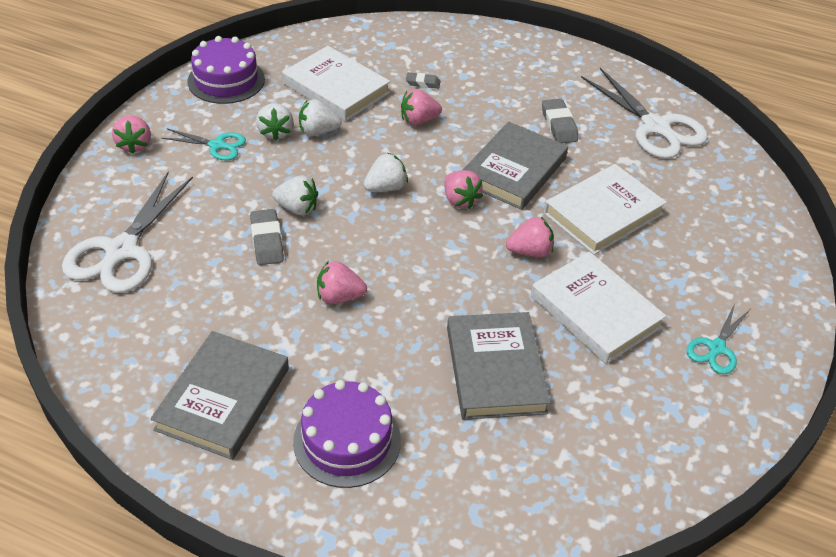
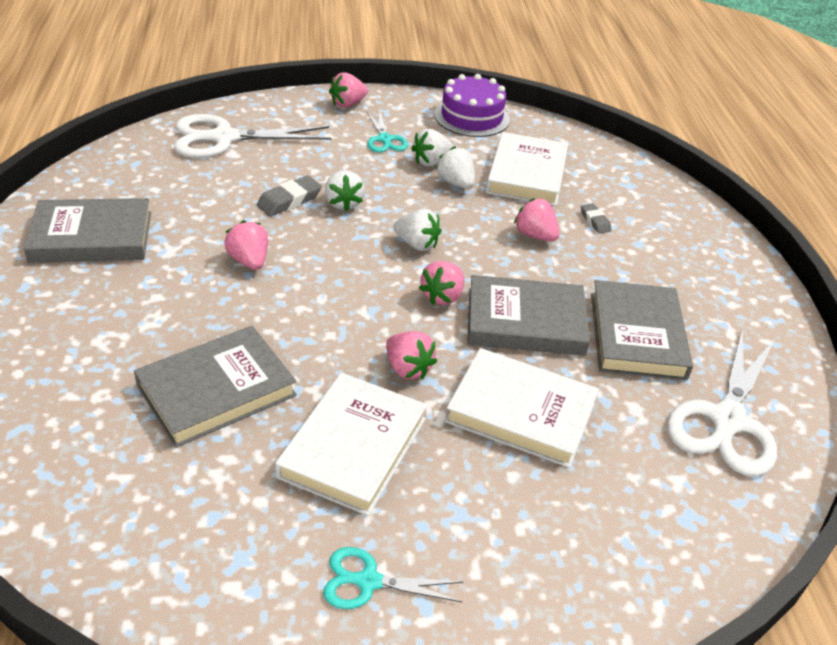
camera: 60 degrees right, 5 degrees down
purple cake [293,380,401,488] -> none
grey eraser [542,99,578,143] -> grey book [591,280,693,381]

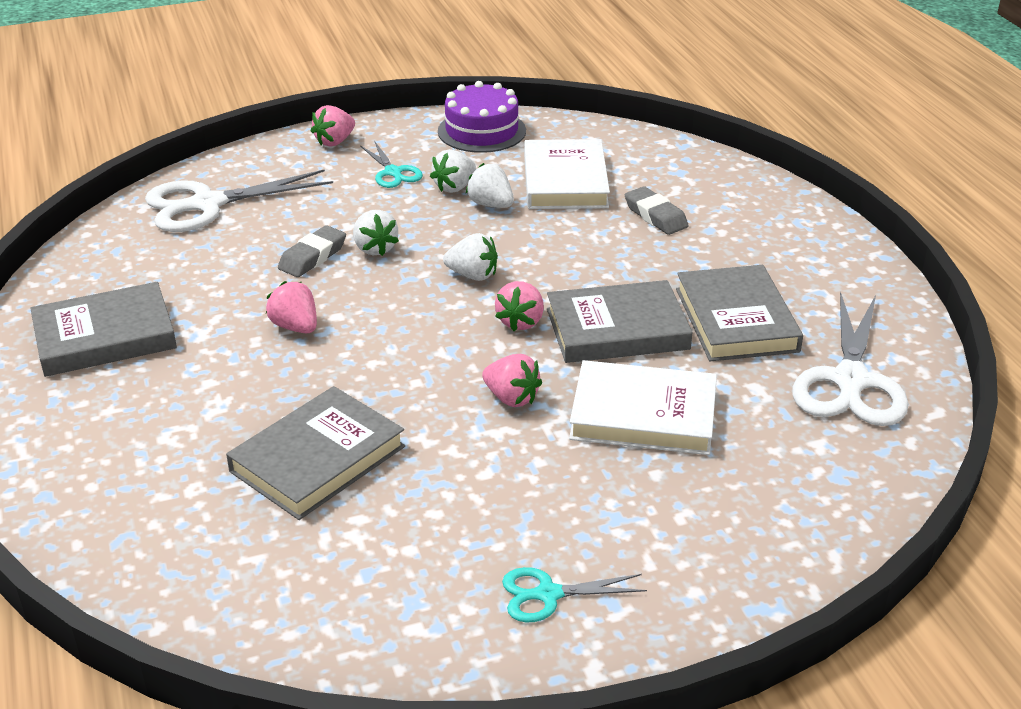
camera: 10 degrees left, 5 degrees down
white book [275,373,427,516] -> none
pink strawberry [514,198,559,241] -> none
grey eraser [581,203,612,234] -> grey eraser [625,186,689,235], size x1.60

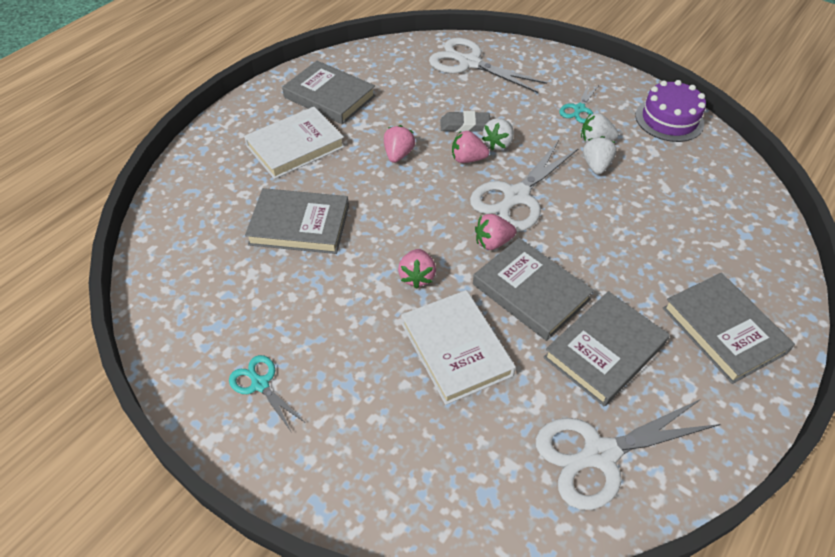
camera: 55 degrees right, 15 degrees up
pink strawberry [311,105,355,147] -> pink strawberry moved to [452,131,489,163]
white strawberry [443,233,498,281] -> white scissors [470,140,579,231]
white book [524,139,610,209] -> white book moved to [244,107,345,179]
grey eraser [625,186,689,235] -> none
none -> grey book [663,273,795,384]

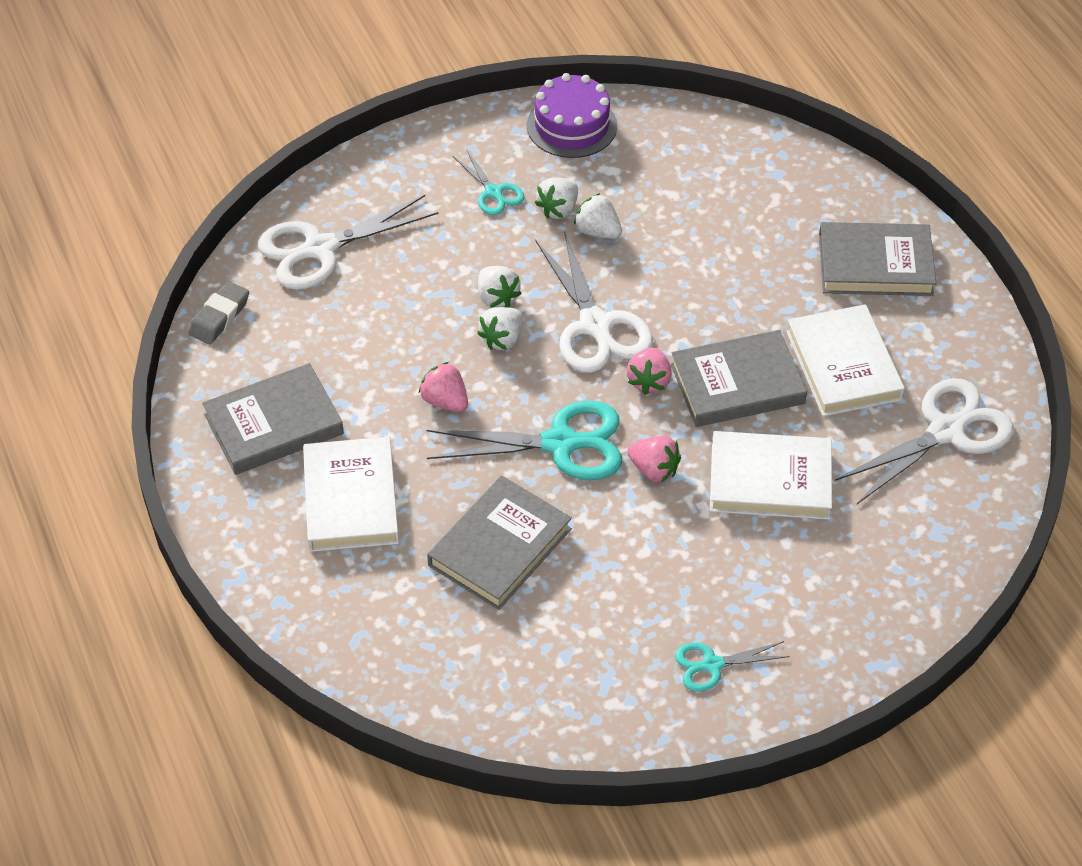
camera: 60 degrees left, 0 degrees up
grey eraser [441,111,490,132] -> grey eraser moved to [189,281,249,344]
pink strawberry [452,131,489,163] -> white strawberry [477,307,523,350]
white scissors [536,399,720,510] -> white scissors turned 135 degrees counterclockwise [835,378,1014,504]
grey book [543,291,670,406] -> white book [786,304,905,417]
none -> turquoise scissors [427,401,622,480]

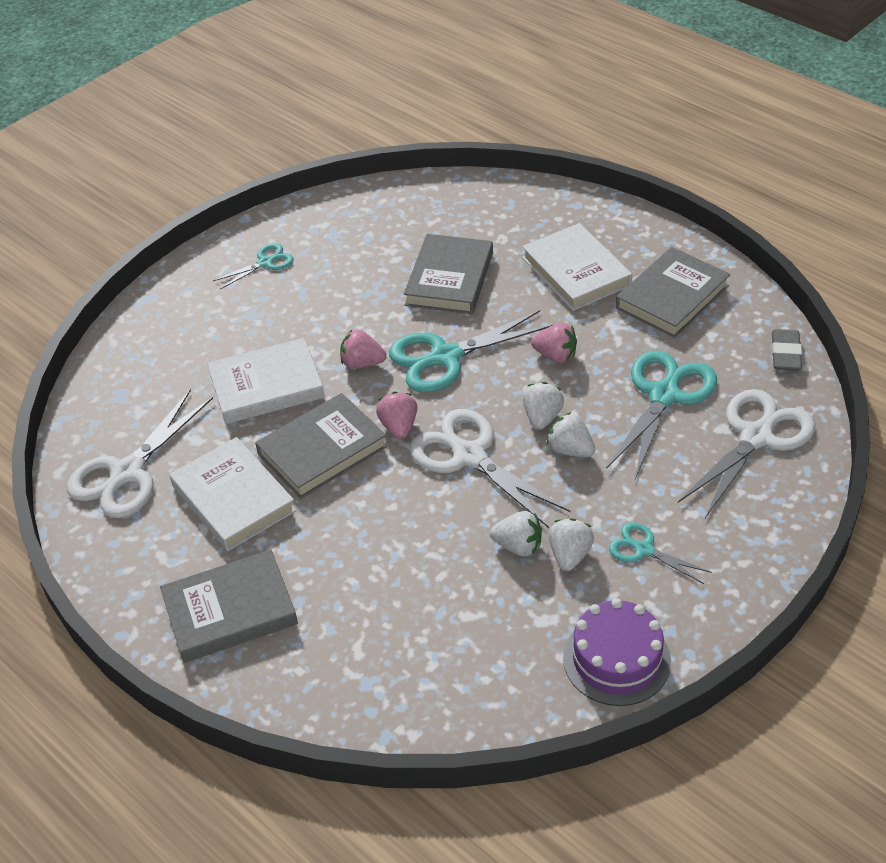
camera: 160 degrees right, 5 degrees down
none -> turquoise scissors [606,351,717,479]

